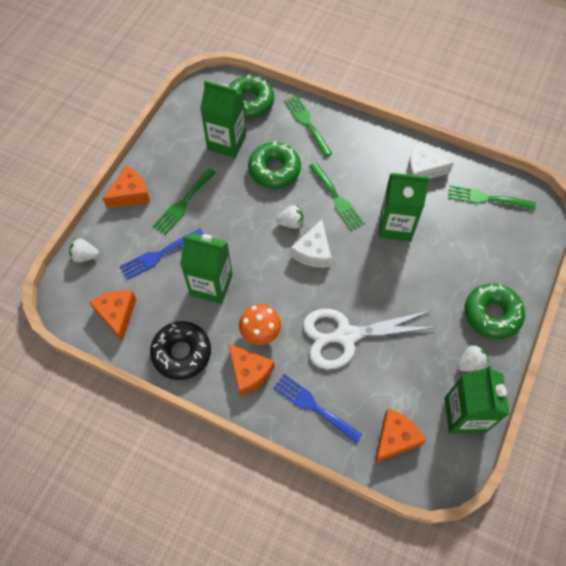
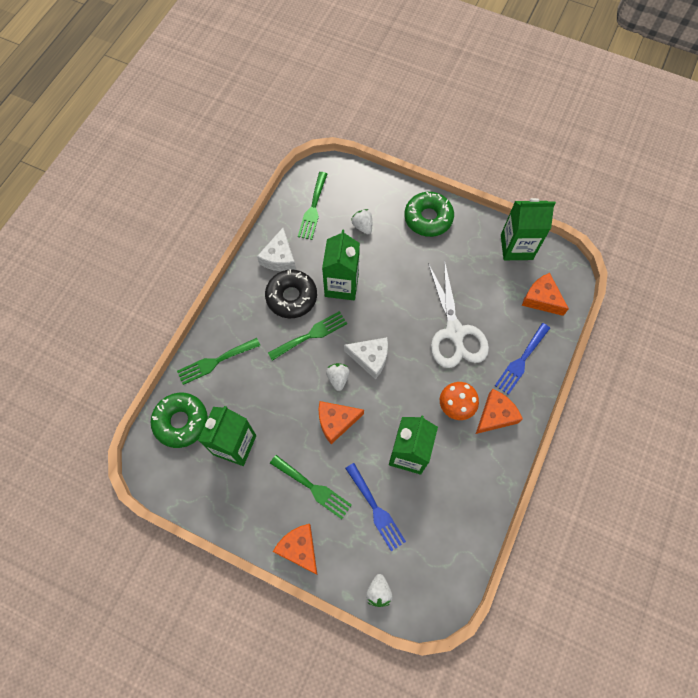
camera: 90 degrees left, 5 degrees up
orange cheese [89,290,136,342] -> orange cheese moved to [319,401,364,444]
black donut [150,321,211,380] -> black donut moved to [265,269,317,318]
green donut [248,141,301,189] -> none
white strawberry [458,344,489,371] -> white strawberry moved to [351,209,372,234]

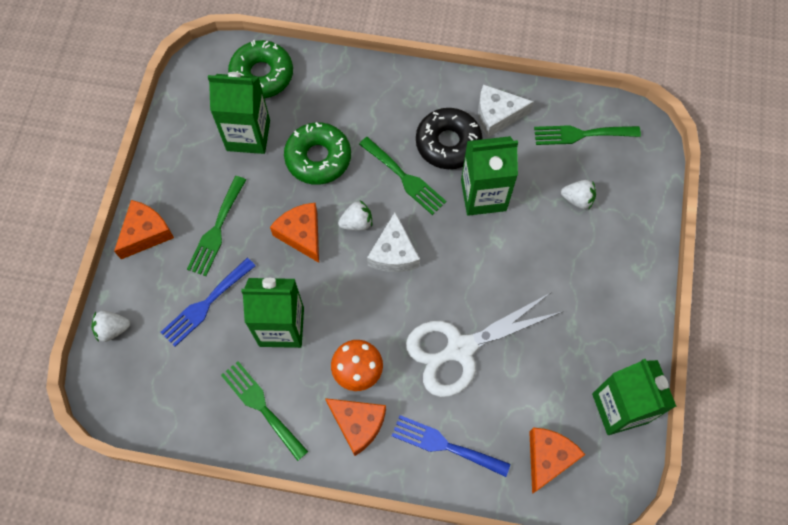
camera: 75 degrees right, 0 degrees up
green fork [177,338,260,385] -> green fork moved to [221,361,308,461]
white strawberry [351,209,372,234] -> white strawberry turned 60 degrees clockwise [561,180,596,210]
green donut [405,192,454,237] -> green donut moved to [284,122,351,185]

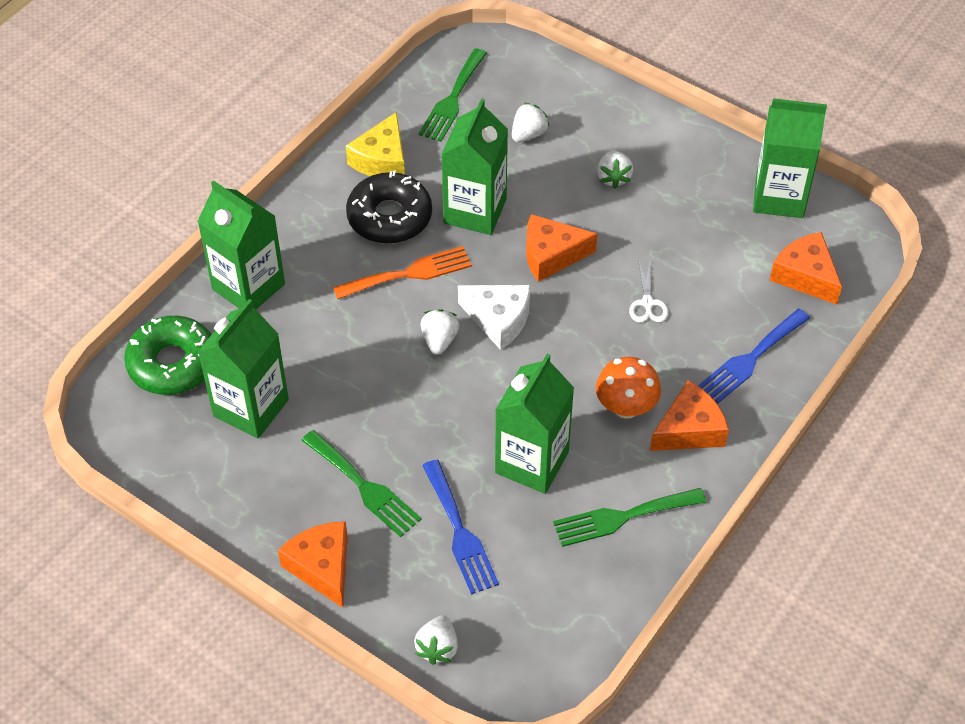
camera: 65 degrees left, 15 degrees down
orange cheese [270,203,319,263] -> orange cheese moved to [526,214,598,282]
green donut [284,122,351,185] -> none
green fork [359,137,446,215] -> orange fork [333,246,472,299]
white scissors [406,293,563,397] -> white scissors [629,260,669,322], size x0.41
white cheese [478,84,534,138] -> yellow cheese [346,112,405,176]
none -> green carton [197,180,285,309]
none -> white strawberry [597,151,633,189]

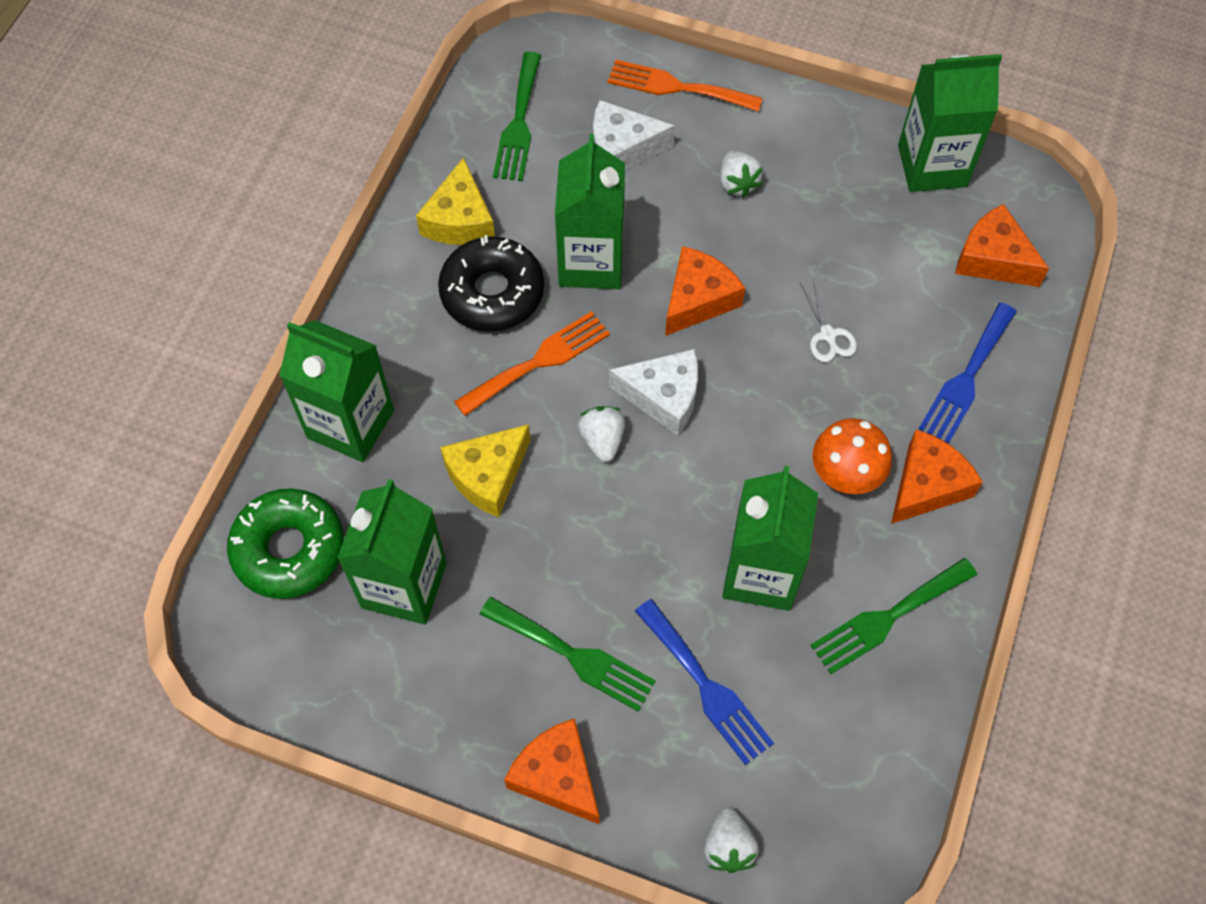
camera: 15 degrees left, 10 degrees up
white strawberry [512,103,549,142] -> white cheese [593,100,675,170]
orange cheese [526,214,598,282] -> orange cheese turned 150 degrees clockwise [665,246,745,336]
none -> yellow cheese [440,424,530,518]
none -> orange fork [608,60,763,112]

